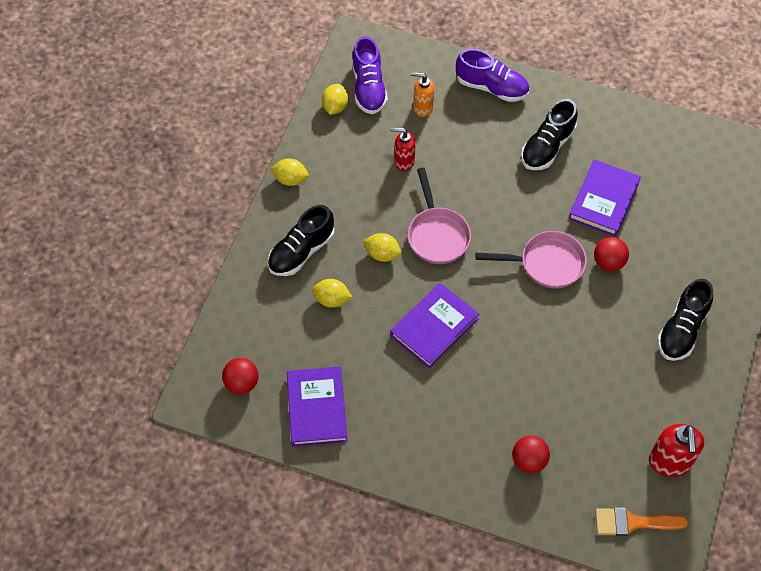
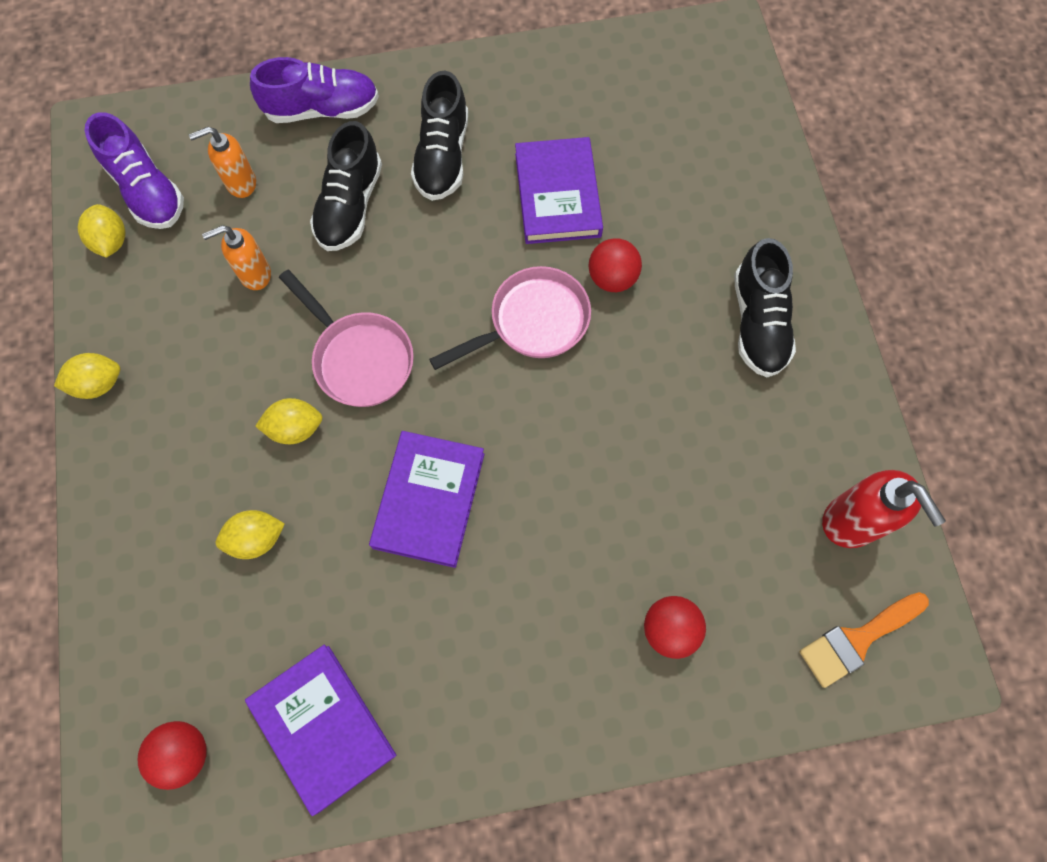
camera: 30 degrees left, 10 degrees up
black shoe [268,205,335,276] -> black shoe moved to [310,121,382,251]
red soap dispenser [391,127,416,172] -> orange soap dispenser [202,225,271,290]

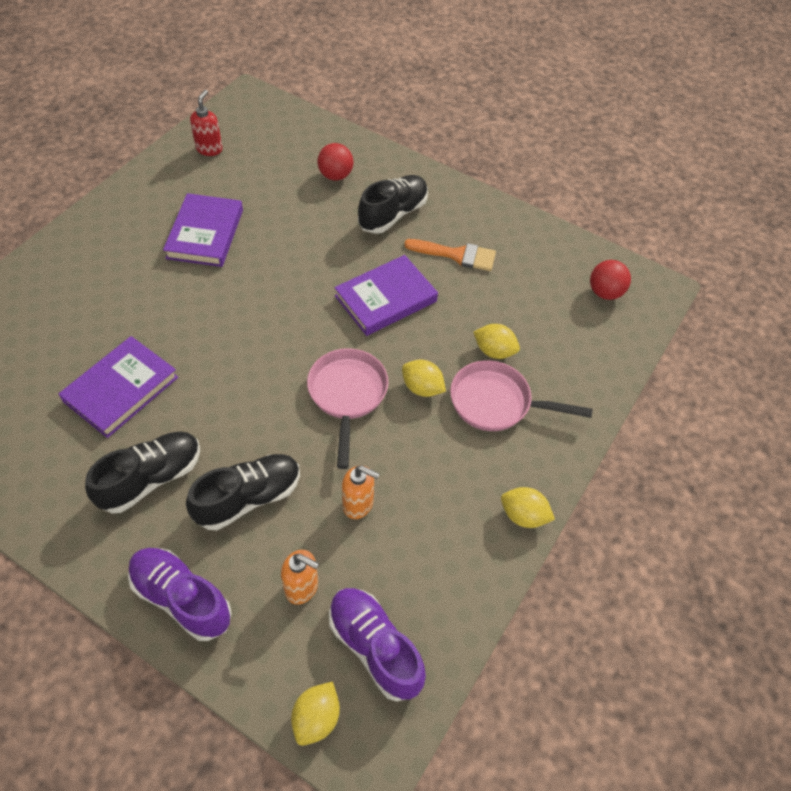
camera: 140 degrees left, 15 degrees down
yellow lemon [78,204,126,258] -> yellow lemon moved to [291,682,340,746]
purple shoe [84,112,184,229] -> purple shoe turned 45 degrees counterclockwise [329,588,426,701]
purple book [245,645,396,816] -> purple book moved to [163,193,243,267]
pink pan [429,266,591,370] -> pink pan moved to [450,360,593,431]
red ball [589,238,642,292] -> none
black shoe [734,238,796,377] -> black shoe moved to [358,175,428,234]
orange brush [800,592,929,688] -> orange brush moved to [404,239,496,271]
red soap dispenser [822,470,946,548] -> red soap dispenser [190,90,223,156], size x0.66

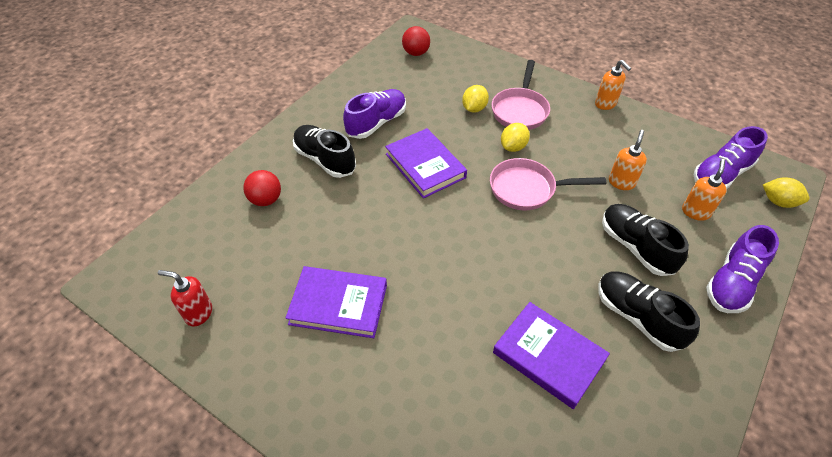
camera: 85 degrees left, 5 degrees down
orange brush [404,239,496,271] -> purple shoe [343,89,406,139]
yellow lemon [501,487,555,528] -> orange soap dispenser [595,60,631,110]

